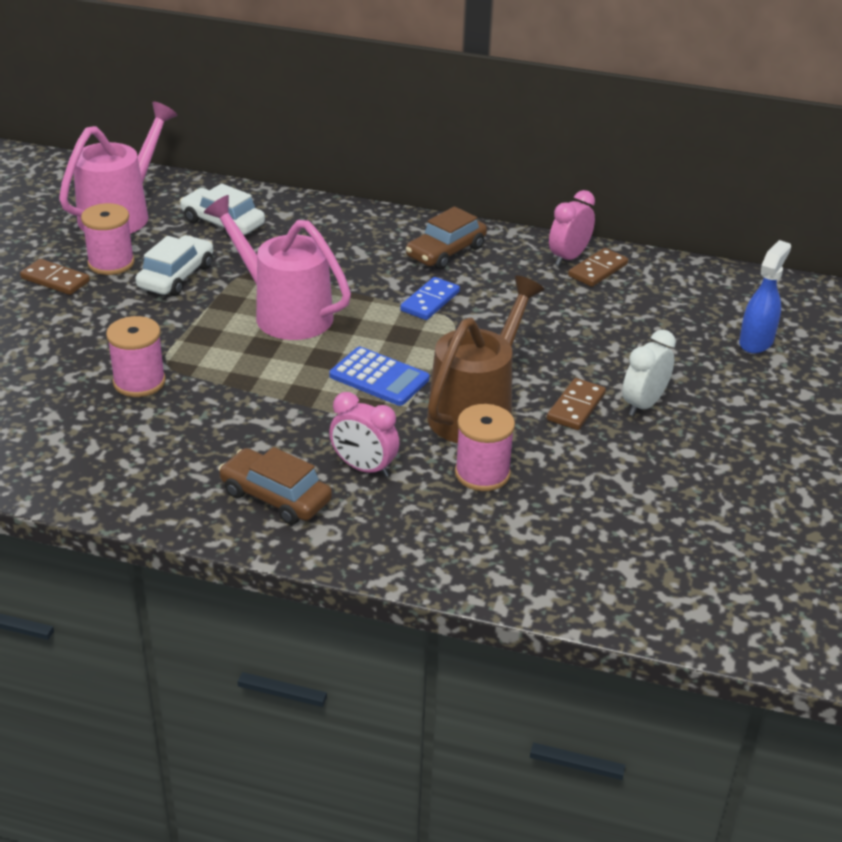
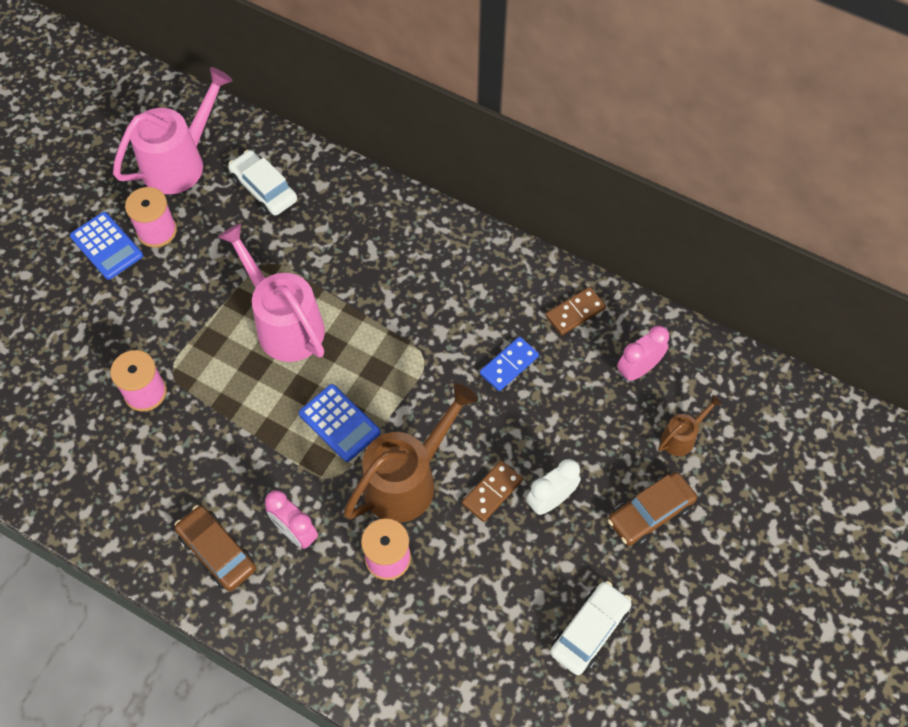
camera: 15 degrees right, 25 degrees up
brown domino [20,259,90,295] -> blue calculator [70,212,143,280]
white car [135,235,213,296] -> white car moved to [550,581,632,675]
blue domino [400,277,460,320] -> blue domino moved to [480,337,539,391]
brown car [406,206,487,269] -> brown car moved to [608,472,697,546]
pink clock [549,190,595,266] -> pink clock moved to [617,326,669,382]
blue spray bottle [739,240,791,354] -> brown watering can [658,395,722,456]

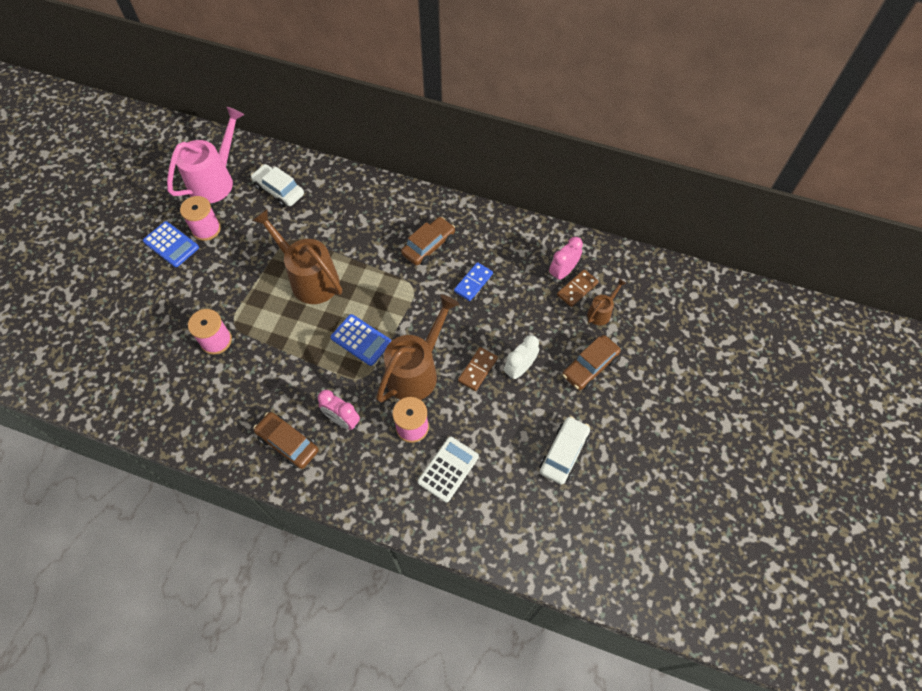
camera: 10 degrees left, 0 degrees up
pink watering can [218,223,325,362] -> brown watering can [252,209,342,304]
brown domino [545,287,606,335] -> brown domino moved to [557,270,599,307]
none -> brown car [401,217,455,266]
none -> white calculator [418,437,479,502]

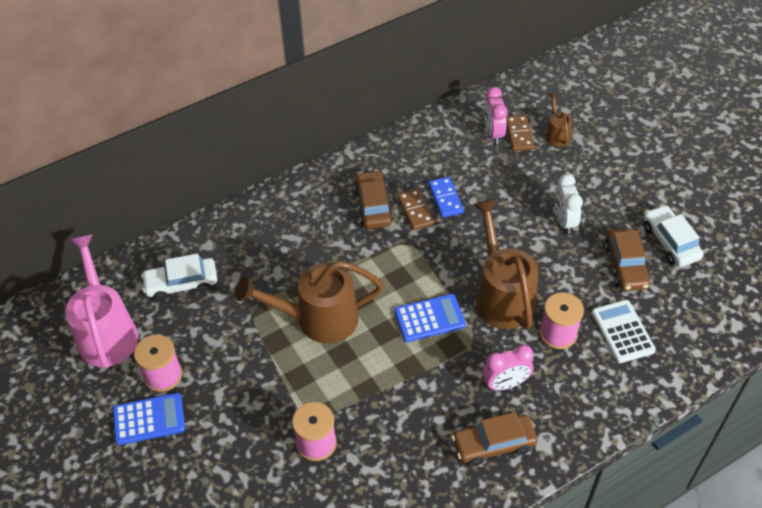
camera: 50 degrees left, 10 degrees down
brown domino [458,347,498,391] -> brown domino moved to [397,188,435,230]
brown car [562,335,621,390] -> brown car moved to [604,228,650,291]

